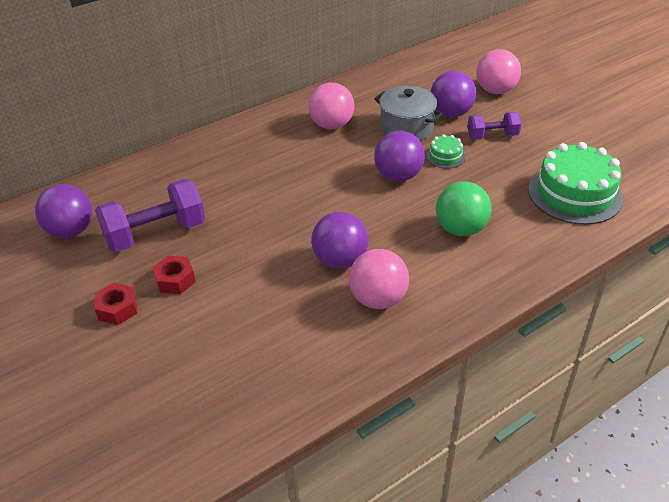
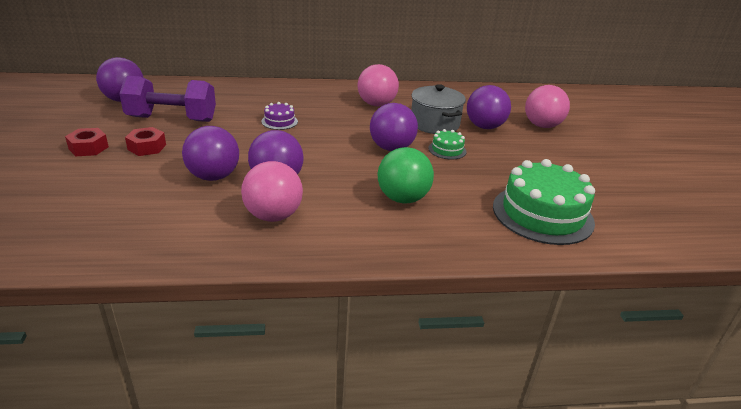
camera: 25 degrees right, 10 degrees down
purple dumbbell [467,112,521,139] -> none
none -> purple ball [182,126,239,181]
none -> purple cake [261,102,298,130]

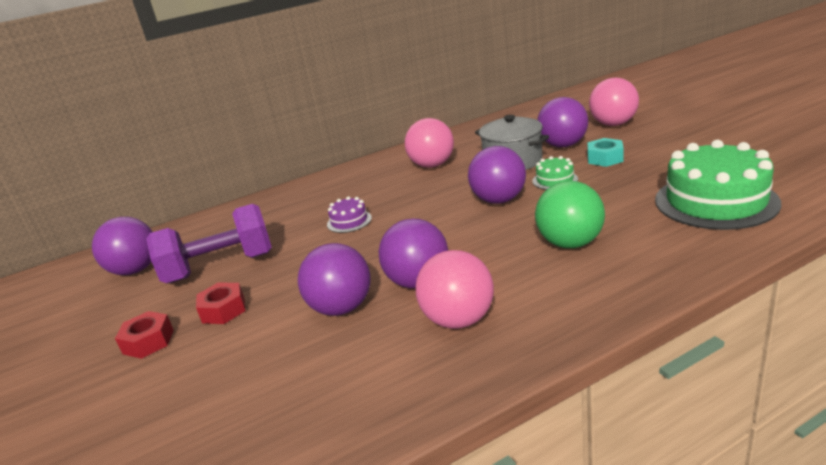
camera: 15 degrees left, 5 degrees down
none -> turquoise nut [587,138,624,167]

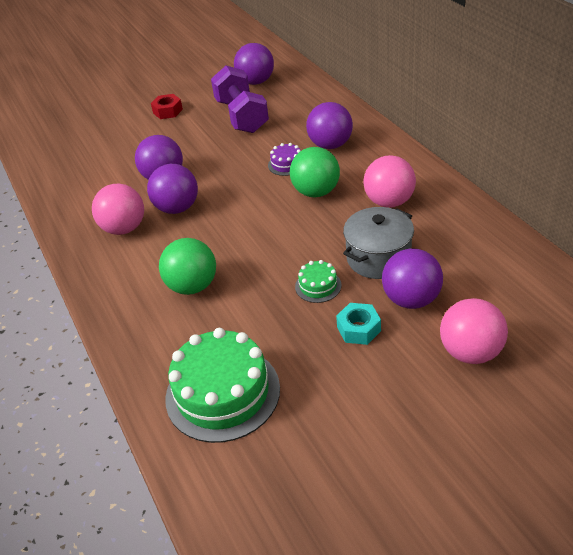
camera: 90 degrees right, 15 degrees up
red nut [196,283,246,324] -> none
purple ball [468,146,526,204] -> purple ball moved to [306,102,353,149]
none -> green ball [290,147,340,197]

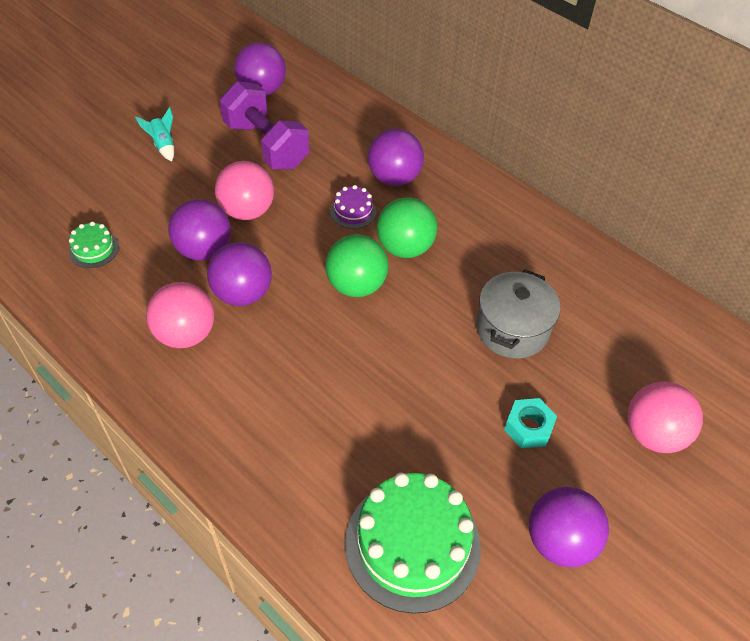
camera: 25 degrees left, 10 degrees up
red nut [151,94,183,119] -> turquoise rocket [135,107,174,162]
green ball [159,238,216,295] -> green ball moved to [325,234,388,297]
green cake [295,260,342,303] -> green cake moved to [69,222,119,268]
pink ball [364,155,416,208] -> pink ball moved to [215,161,274,220]
purple ball [382,248,443,309] -> purple ball moved to [529,487,609,567]

